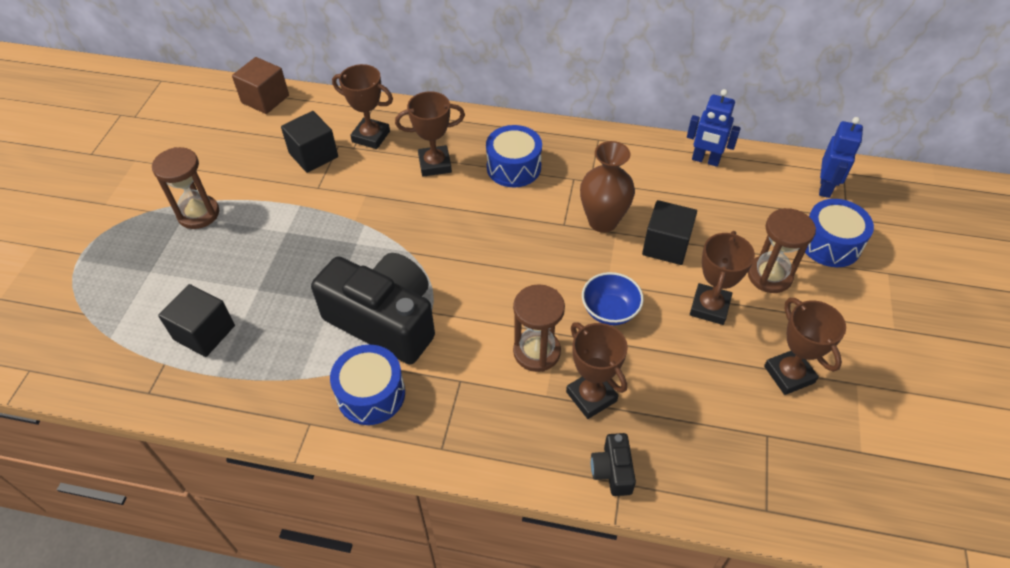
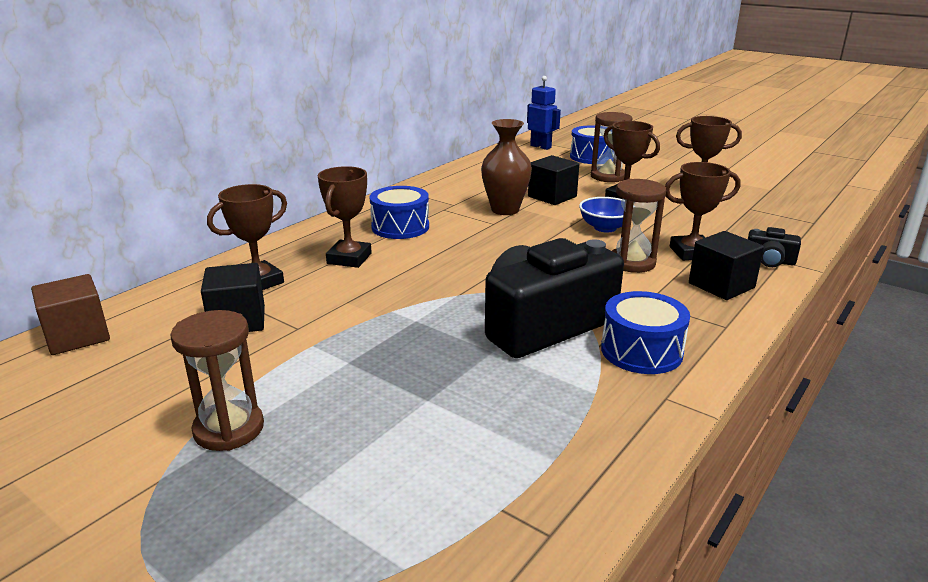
camera: 65 degrees left, 25 degrees down
black cube [158,284,235,357] -> black cube moved to [689,231,764,300]
blue robot [687,89,741,167] -> none

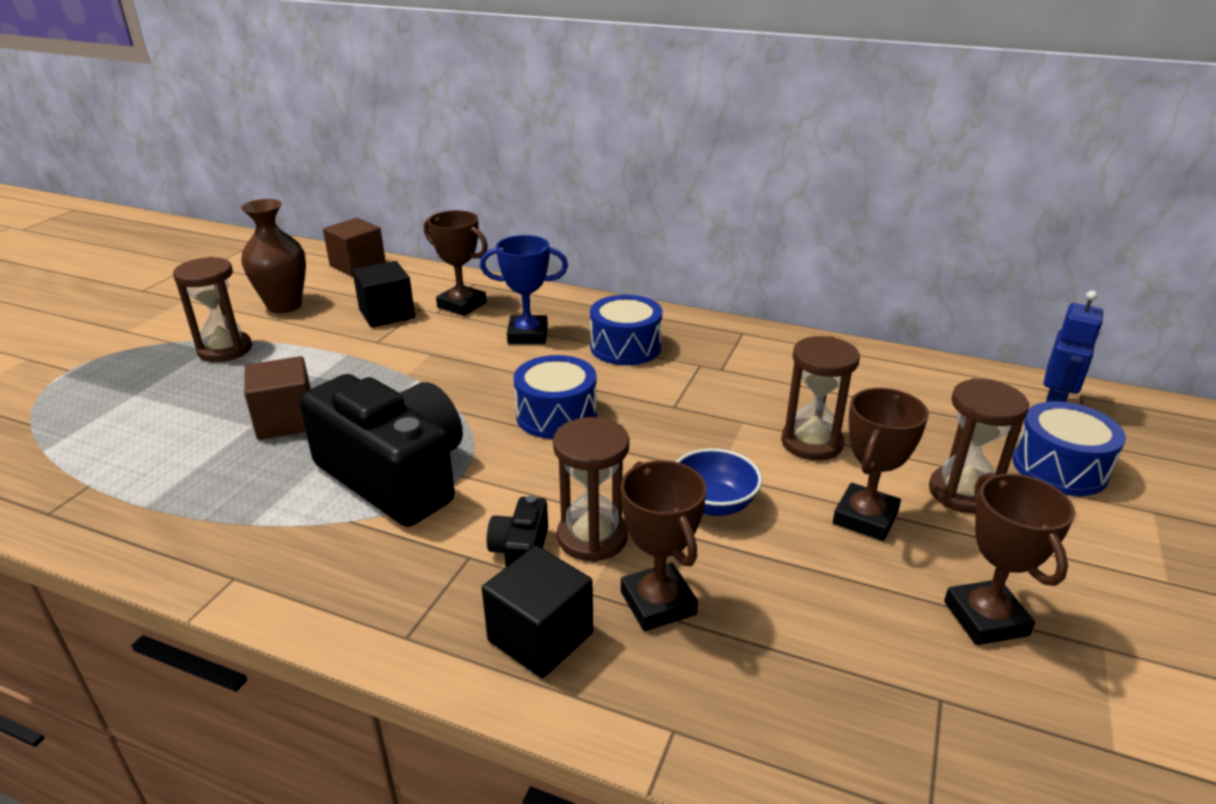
camera: 75 degrees right, 5 degrees up
brown trophy [318,166,372,268] -> blue trophy [480,235,568,344]
brown vase [481,119,532,215] -> brown vase moved to [241,199,306,313]
black cube [528,155,579,205] -> brown hourglass [781,336,860,461]
blue drum [601,291,690,374] -> blue drum moved to [514,355,597,439]
black camera [748,227,801,267] -> black camera moved to [487,495,548,567]
none -> brown cube [244,356,311,440]

